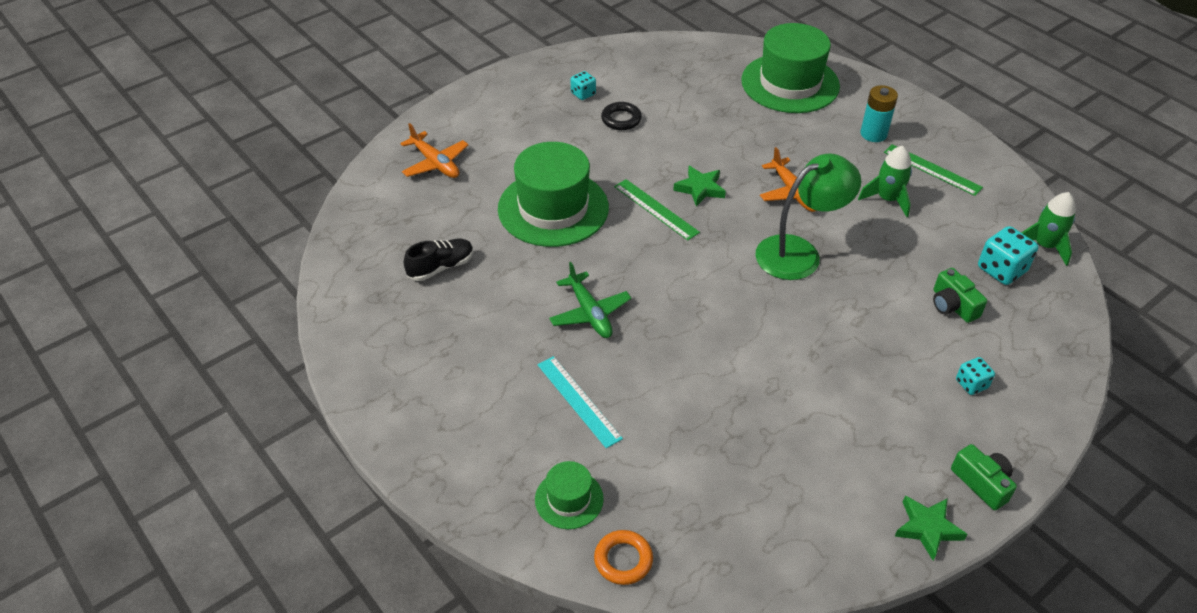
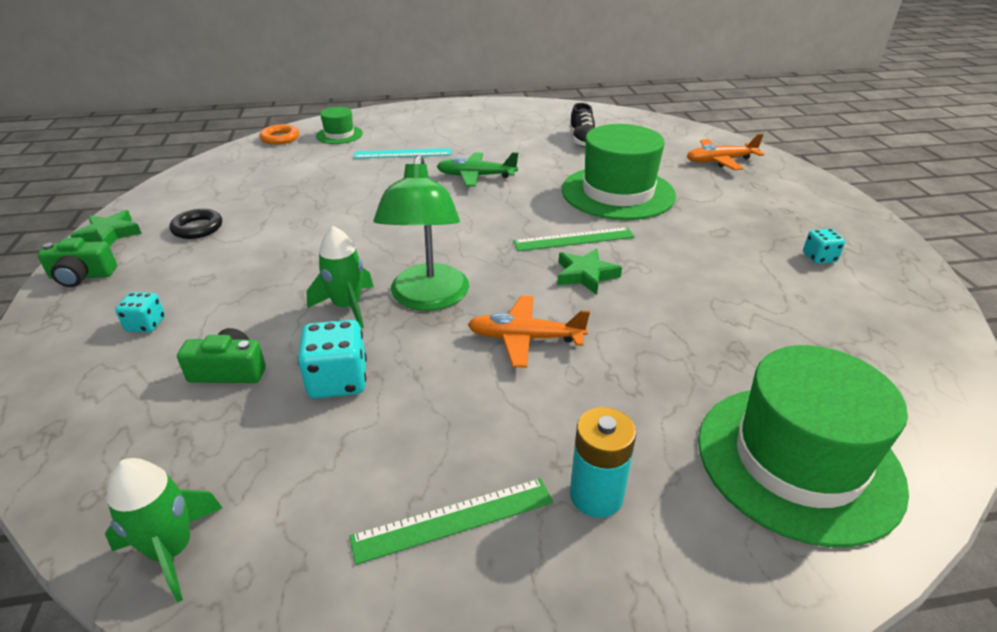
camera: 120 degrees right, 10 degrees down
black ring [601,102,642,130] -> black ring moved to [169,209,222,239]
green rocket [858,146,912,217] -> green rocket moved to [306,226,374,328]
turquoise dice [978,226,1038,285] -> turquoise dice moved to [297,320,367,399]

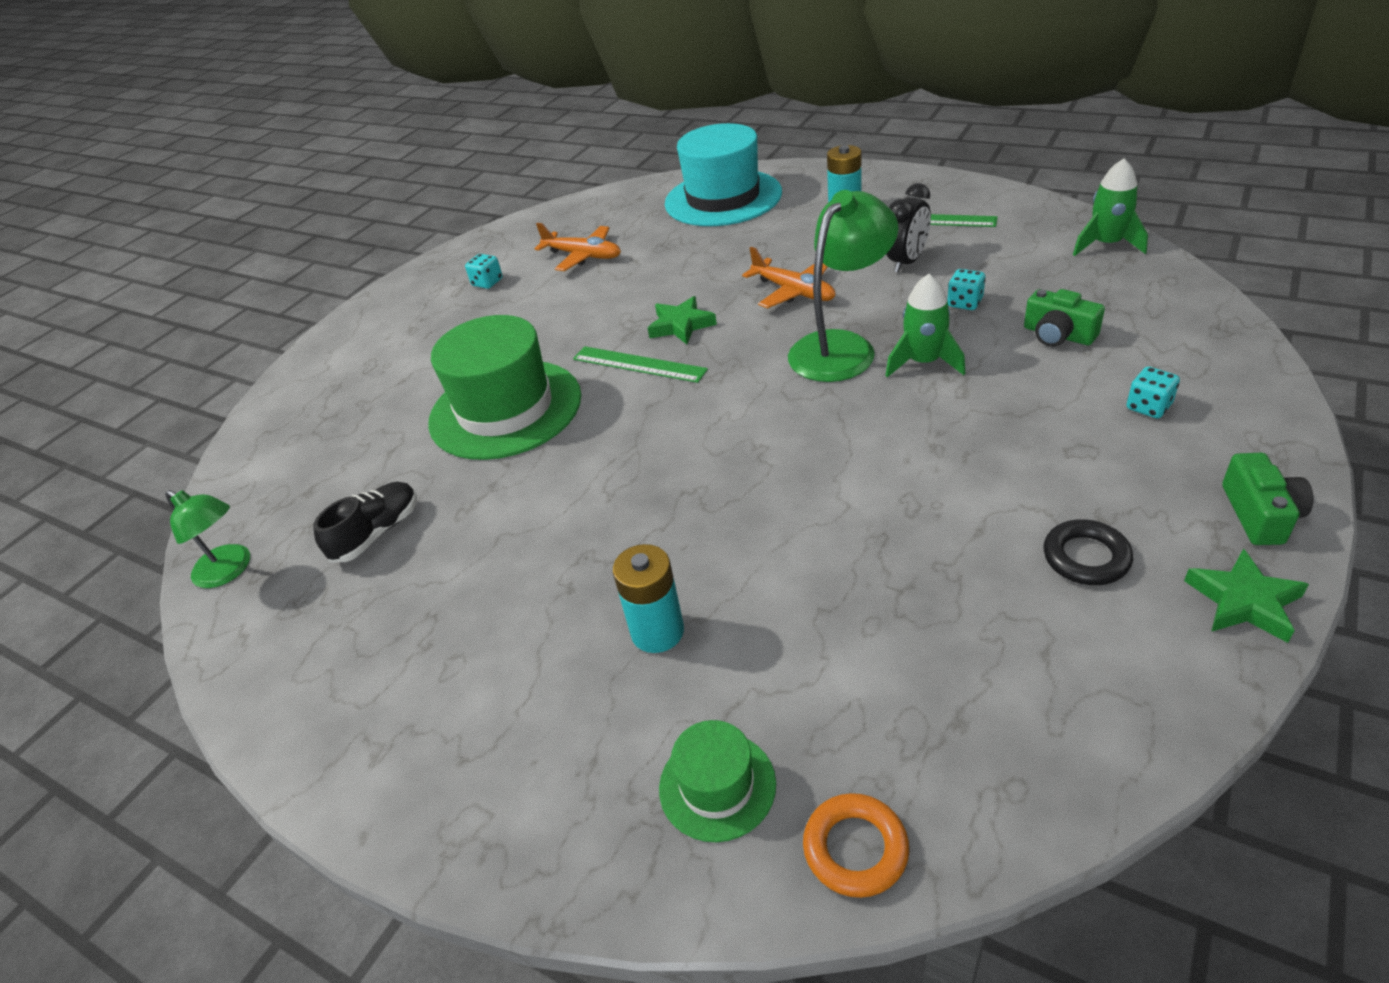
camera: 135 degrees left, 5 degrees up
green camera [37,238,117,287] -> green camera turned 60 degrees clockwise [1222,453,1313,545]
turquoise dice [297,320,367,399] -> turquoise dice [947,269,985,310], size x0.60
turquoise ruler [354,148,451,158] -> turquoise battery [613,544,684,653]
green plane [436,152,518,187] -> none
orange plane [687,134,764,170] -> orange plane moved to [534,223,621,271]
green hat [698,345,909,547] -> turquoise hat [665,123,782,226]
none -> green lamp [165,490,250,588]
none -> black clock [886,183,931,273]

